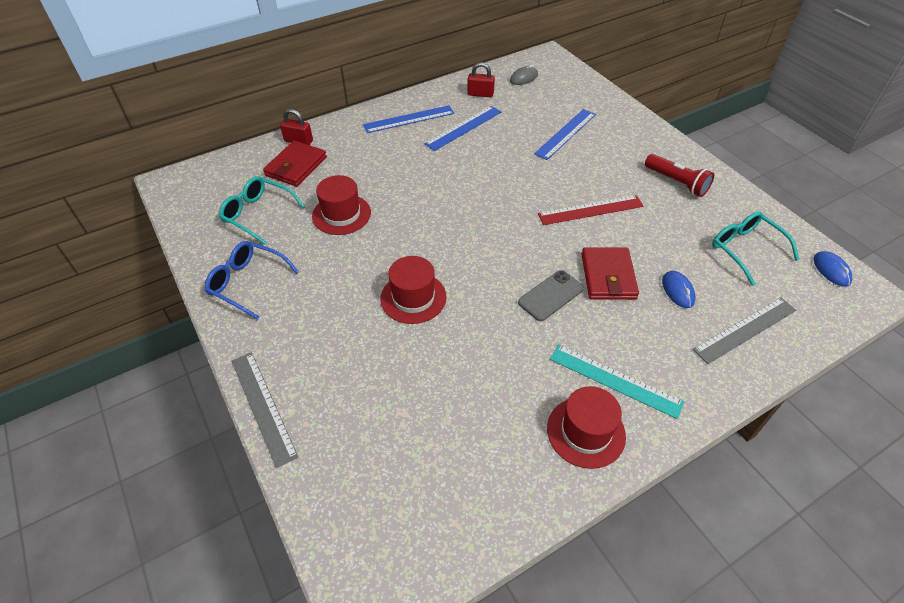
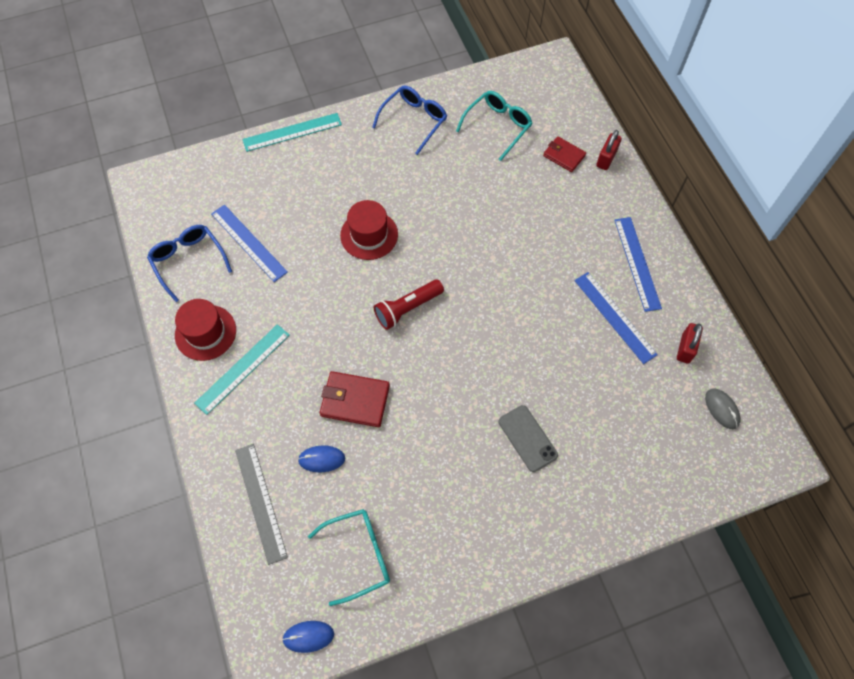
camera: 100 degrees right, 15 degrees up
grey ruler [232,352,298,468] -> turquoise ruler [242,113,342,152]
red wallet [263,141,327,187] -> red wallet [543,136,586,172], size x0.65
red hat [312,175,371,235] -> none
grey phone [518,270,584,321] -> grey phone moved to [499,405,558,472]
blue ruler [534,109,596,160] -> blue ruler moved to [211,205,288,282]
red ruler [538,195,644,225] -> none
red flashlight [645,154,714,197] -> red flashlight moved to [374,279,444,330]
none -> blue glasses [147,225,232,302]

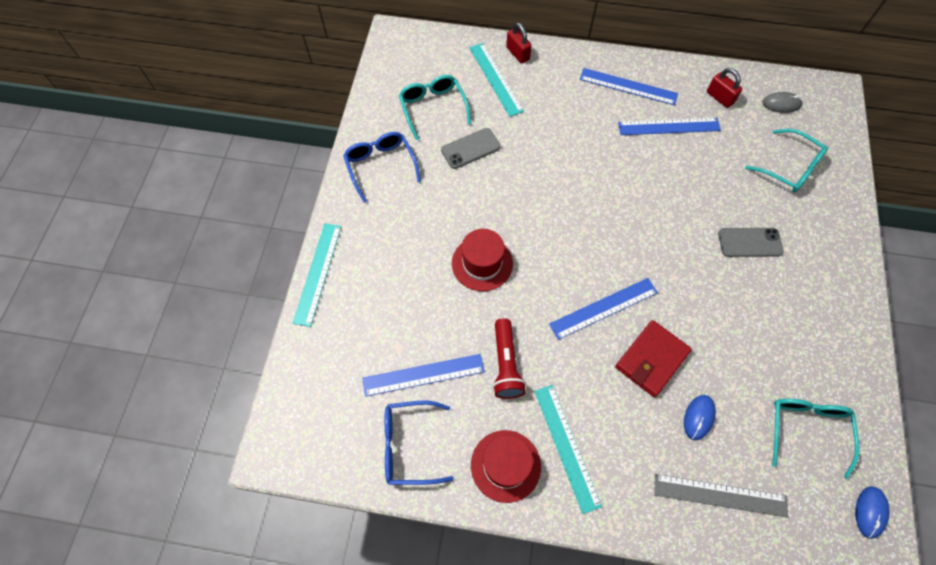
camera: 60 degrees left, 0 degrees up
red flashlight [374,279,444,330] -> red flashlight moved to [493,318,526,399]
red wallet [543,136,586,172] -> turquoise ruler [469,43,524,117]
none -> grey phone [441,128,501,169]
none -> blue ruler [549,278,658,340]
none -> turquoise glasses [745,129,828,192]

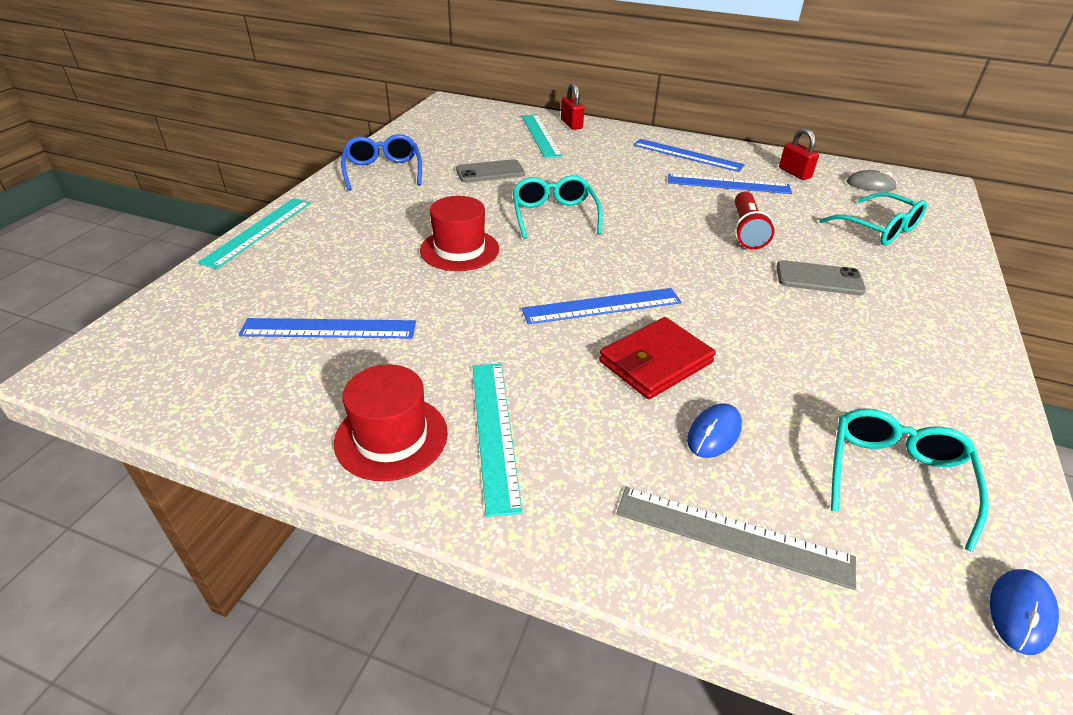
camera: 10 degrees right, 25 degrees down
blue glasses [384,400,454,485] -> none
turquoise glasses [399,75,471,140] -> turquoise glasses moved to [512,175,603,239]
red flashlight [493,318,526,399] -> red flashlight moved to [735,191,774,249]

